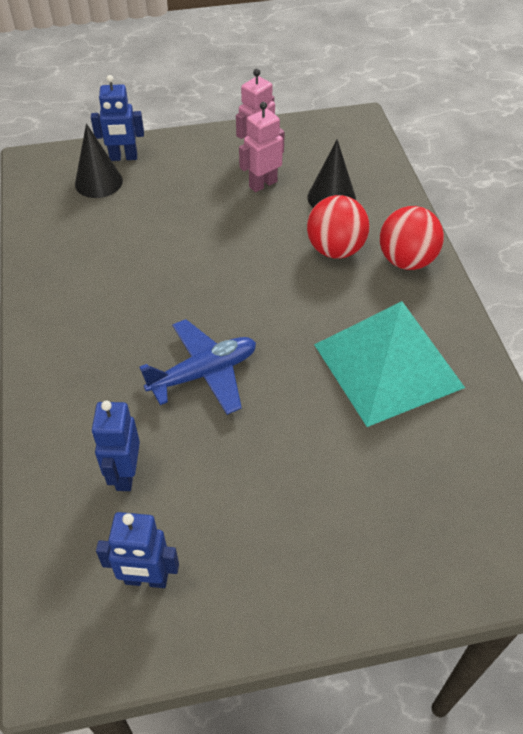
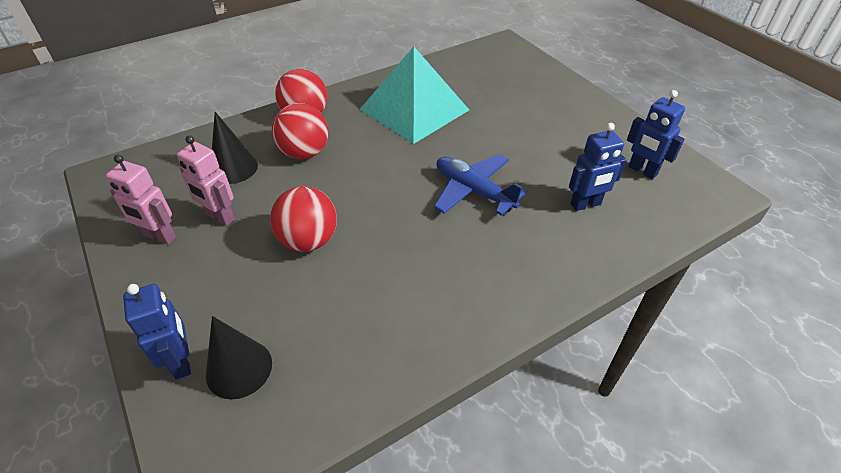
camera: 110 degrees left, 5 degrees down
blue robot [96,512,179,588] -> blue robot turned 150 degrees clockwise [627,90,685,179]
none -> red ball [270,186,337,252]

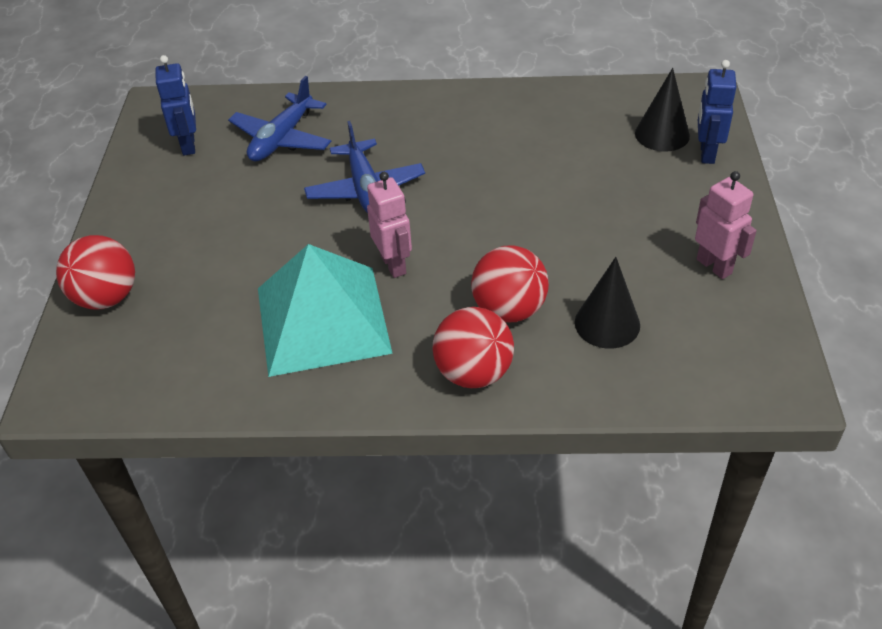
camera: 145 degrees left, 0 degrees up
pink robot [177,135,235,226] -> pink robot moved to [367,172,412,278]
red ball [270,186,337,252] -> red ball moved to [56,235,135,309]
blue robot [569,123,627,211] -> blue plane [228,76,331,161]

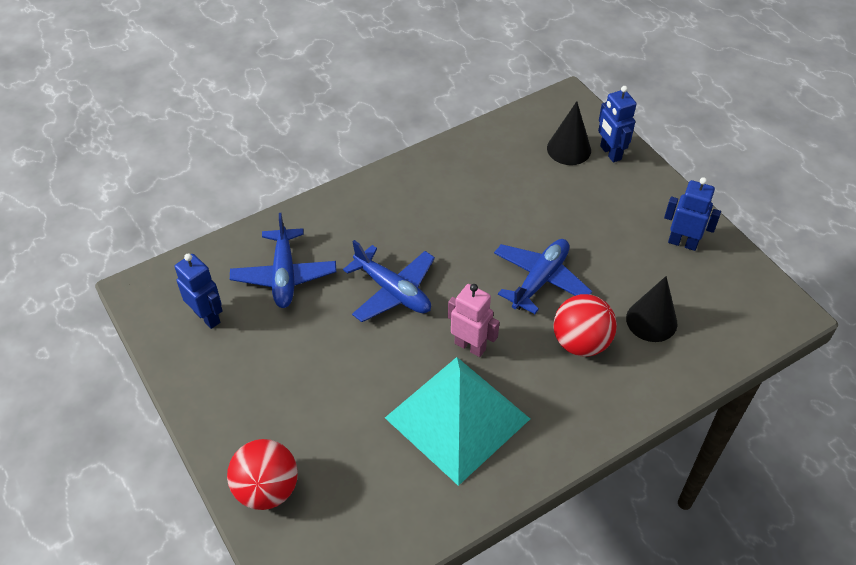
camera: 35 degrees left, 5 degrees up
red ball [433,307,514,388] -> none
pink robot [695,171,757,279] -> blue robot [664,177,721,251]
none -> blue plane [494,239,592,314]

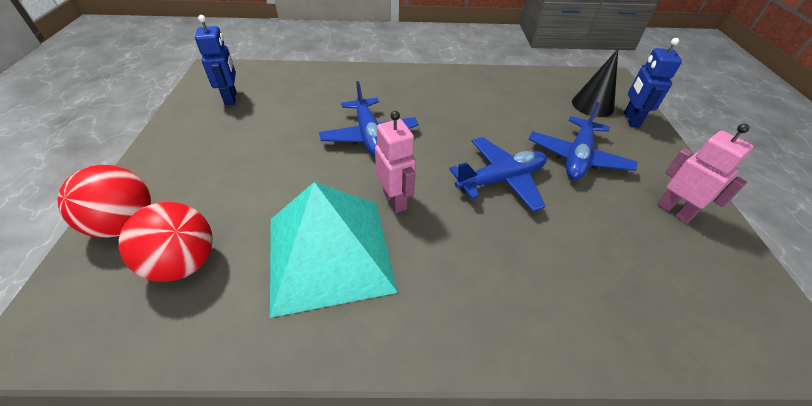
camera: 30 degrees right, 5 degrees down
blue plane [230,213,336,308] -> blue plane moved to [529,102,637,180]
red ball [554,294,617,357] -> red ball moved to [119,202,213,282]
black cone [626,276,677,342] -> none
blue robot [664,177,721,251] -> pink robot [657,124,753,223]

